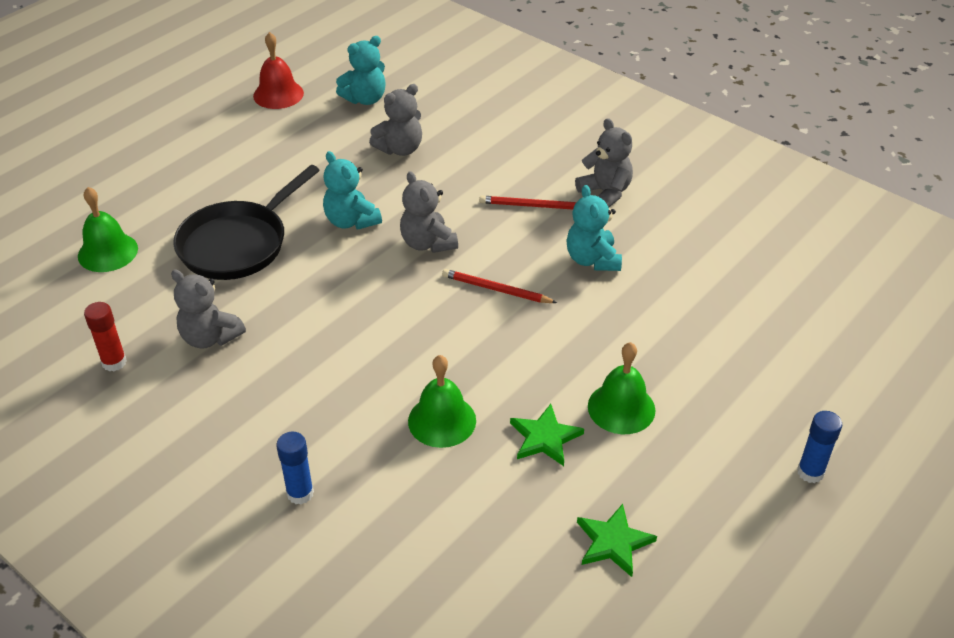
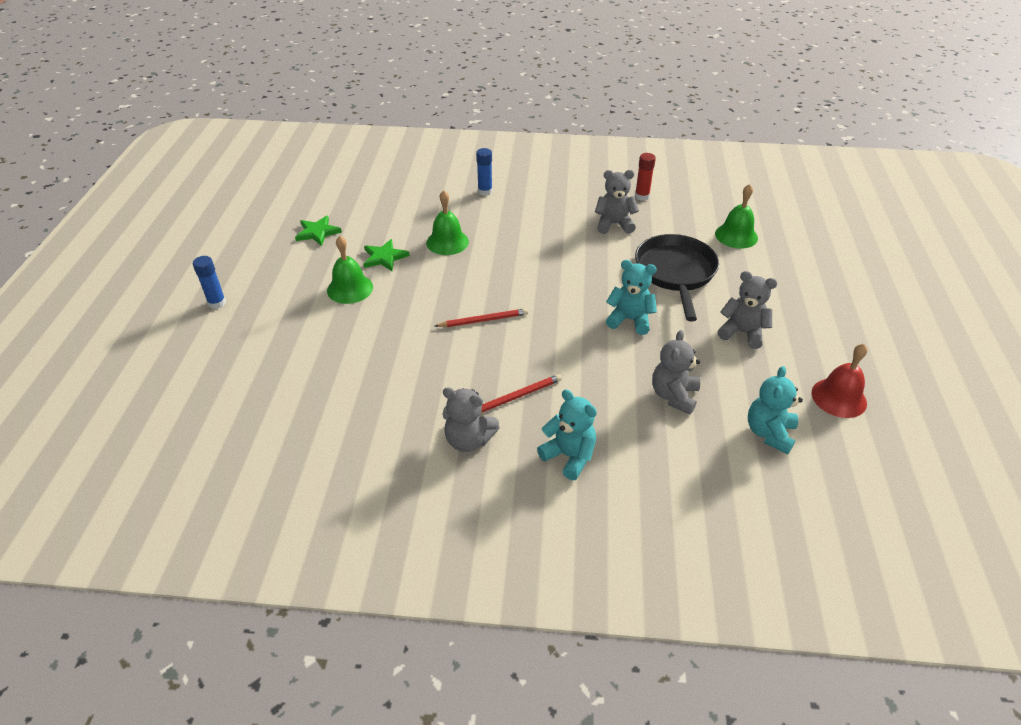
camera: 145 degrees right, 0 degrees up
grey teddy bear [400,171,458,253] -> grey teddy bear moved to [717,271,777,349]
turquoise teddy bear [566,185,622,271] -> turquoise teddy bear moved to [537,389,597,480]

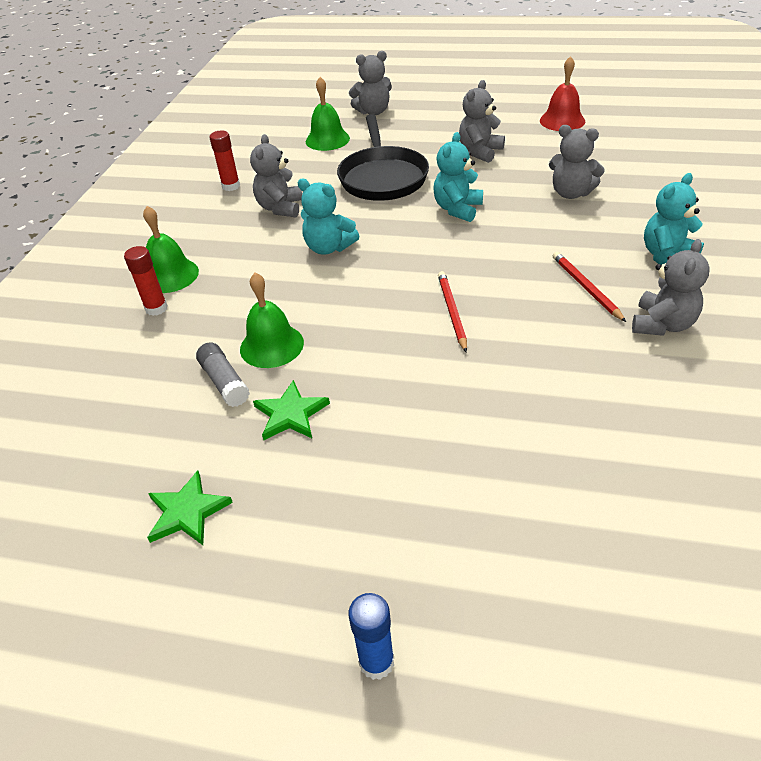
camera: 80 degrees left, 0 degrees up
green bell [327,236,373,304] -> green bell moved to [143,206,199,293]
blue glue stick [476,148,493,196] -> red glue stick [124,246,168,316]
black pan [635,234,719,321] -> black pan turned 105 degrees counterclockwise [337,114,429,201]
turquoise teddy bear [748,366,803,454] -> turquoise teddy bear moved to [298,179,359,255]
none -> grey glue stick [196,343,250,407]
none -> grey teddy bear [349,51,392,115]

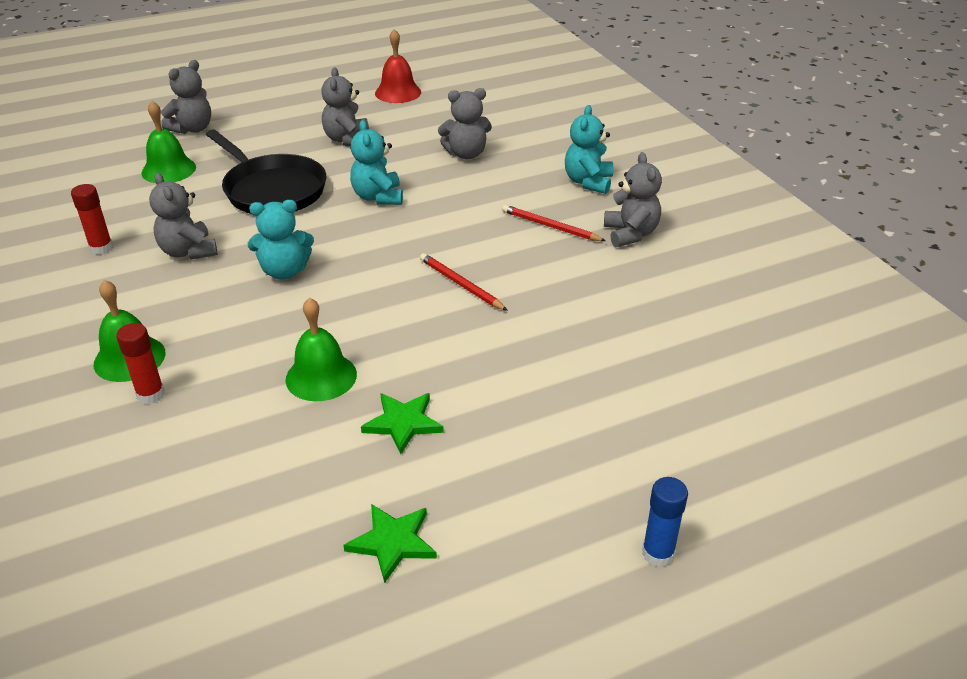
camera: 40 degrees left, 5 degrees down
grey glue stick [196,343,250,407] -> none

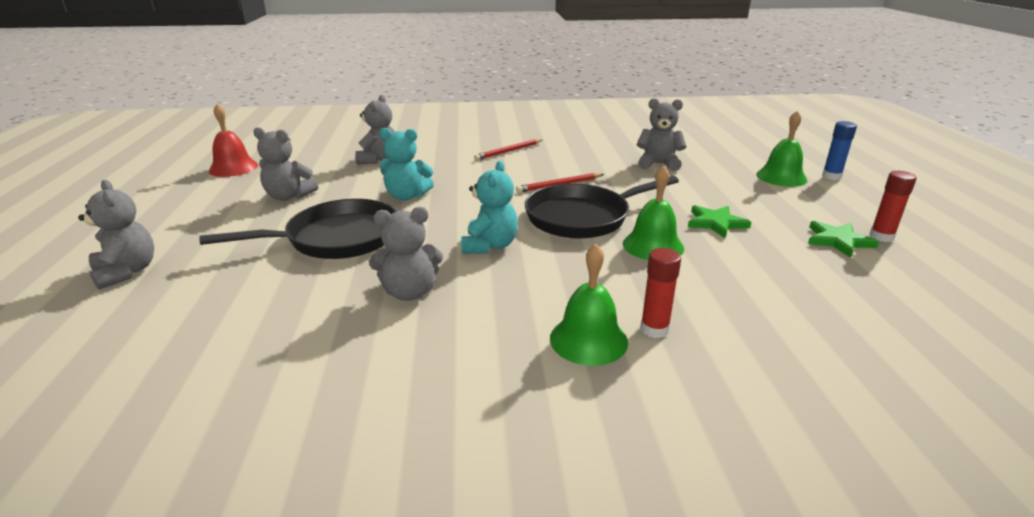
camera: 70 degrees left, 10 degrees down
red glue stick [71,184,113,255] -> red glue stick moved to [870,171,917,242]
green bell [142,101,196,183] -> green bell moved to [756,110,807,187]
turquoise teddy bear [565,105,614,194] -> none
grey teddy bear [604,152,662,247] -> grey teddy bear moved to [637,98,687,171]
none -> black pan [525,176,679,238]

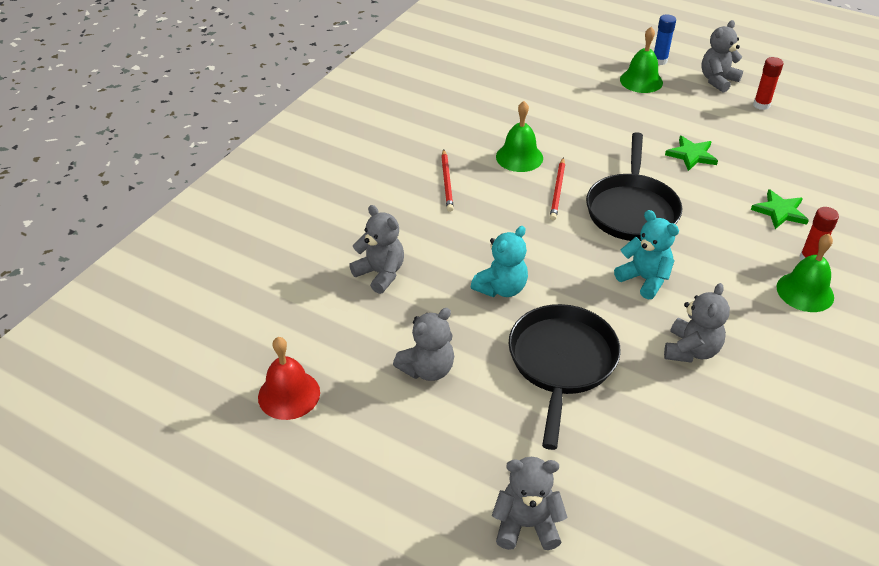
camera: 55 degrees left, 15 degrees up
green bell [623,165,684,260] -> green bell moved to [496,101,543,172]
grey teddy bear [637,98,687,171] -> grey teddy bear moved to [701,20,743,93]
green star [808,221,879,258] -> green star moved to [751,189,809,229]

